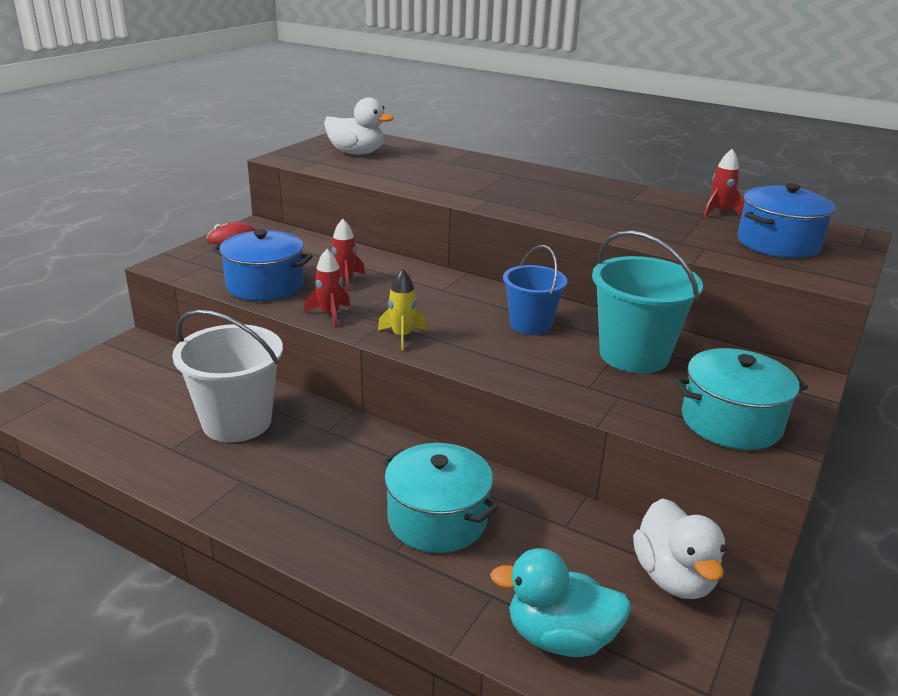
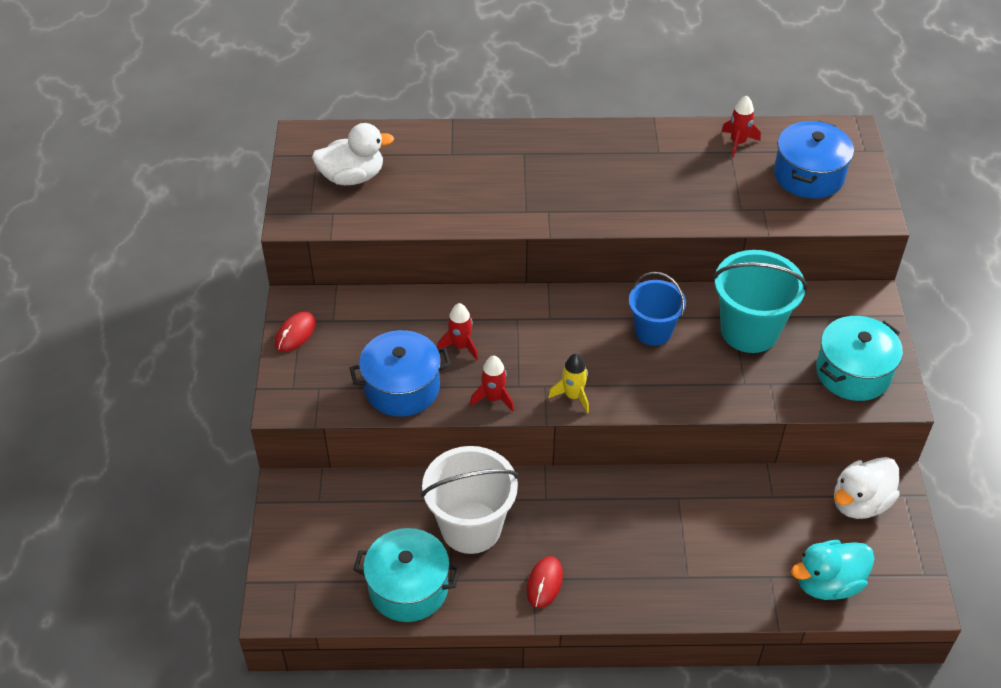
camera: 30 degrees left, 20 degrees up
turquoise pot [383,443,499,553] -> turquoise pot moved to [353,528,460,622]
white duck [633,498,726,599] -> white duck turned 90 degrees clockwise [834,457,900,519]
none -> red mouse [527,556,563,608]

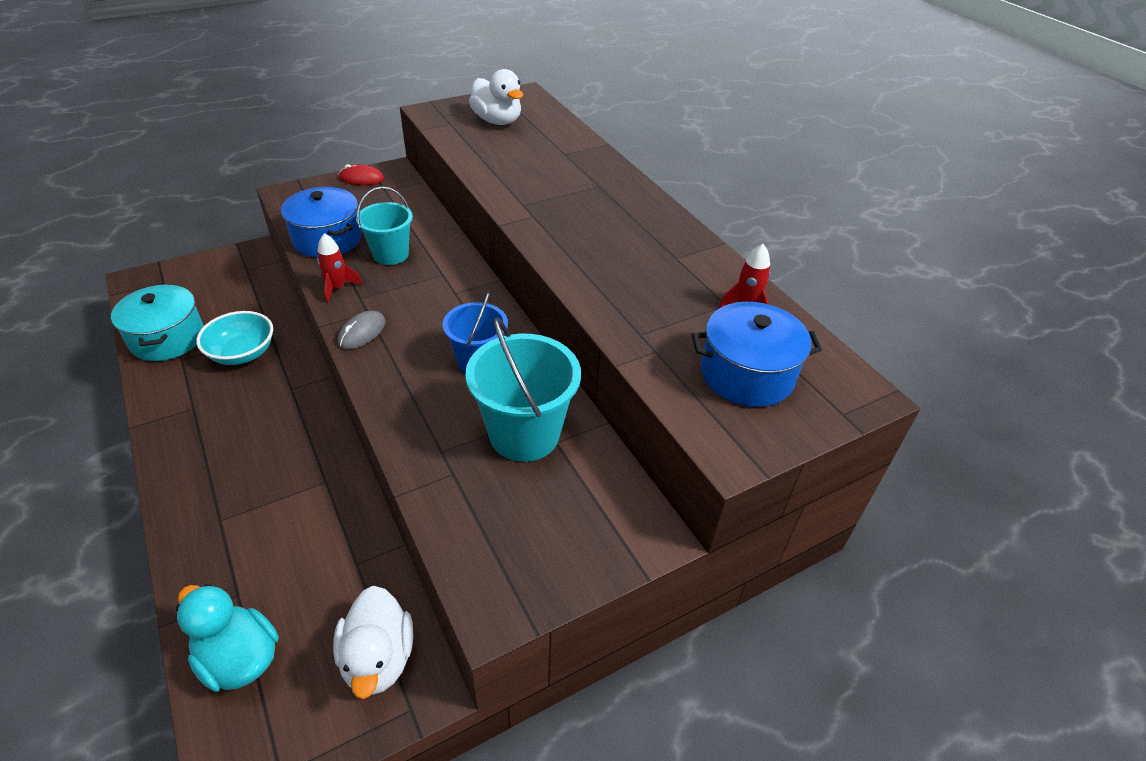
camera: 60 degrees right, 5 degrees down
white bucket [421,446,519,554] -> turquoise bowl [196,311,273,365]
red rocket [437,303,478,360] -> turquoise bucket [356,187,413,265]
red mouse [527,556,563,608] -> none
yellow rocket [548,353,589,413] -> grey mouse [337,311,386,349]
turquoise pot [816,316,903,401] -> none
white duck [834,457,900,519] -> white duck turned 120 degrees counterclockwise [333,586,413,699]

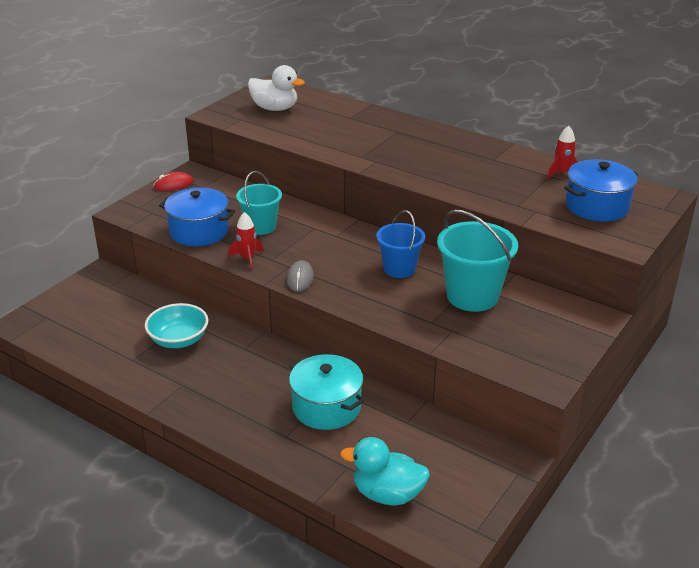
camera: 25 degrees left, 10 degrees down
turquoise pot [111,284,204,361] -> turquoise pot moved to [289,354,365,430]
white duck [333,586,413,699] -> none

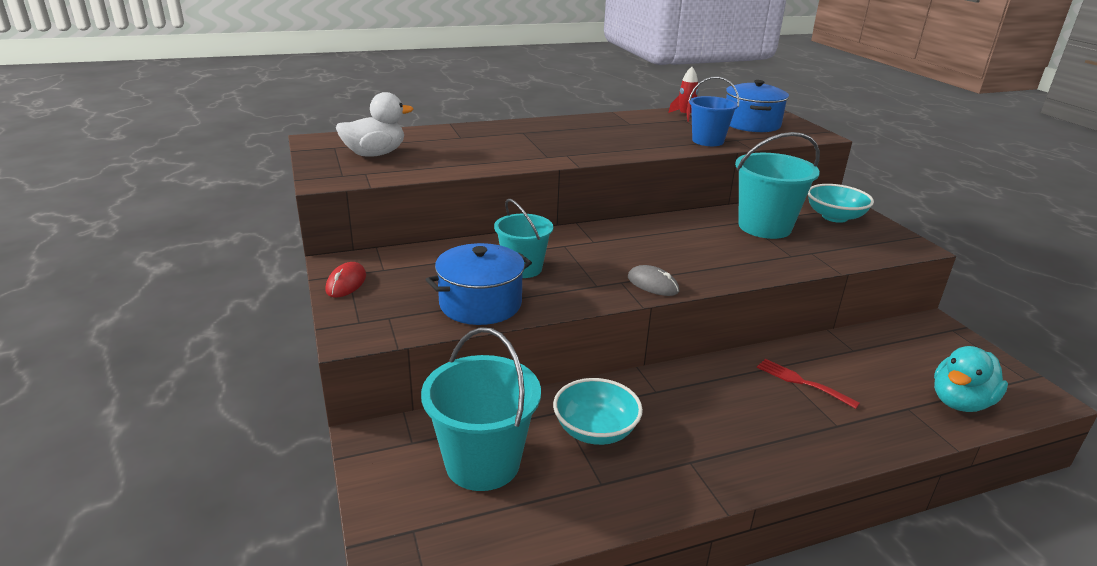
camera: 55 degrees left, 5 degrees down
red rocket [228,212,263,270] -> none
turquoise pot [289,354,365,430] -> red fork [757,359,860,409]
blue bucket [376,210,425,278] -> blue bucket moved to [689,77,739,146]
none -> turquoise bucket [421,327,541,491]
none -> turquoise bowl [808,184,874,223]

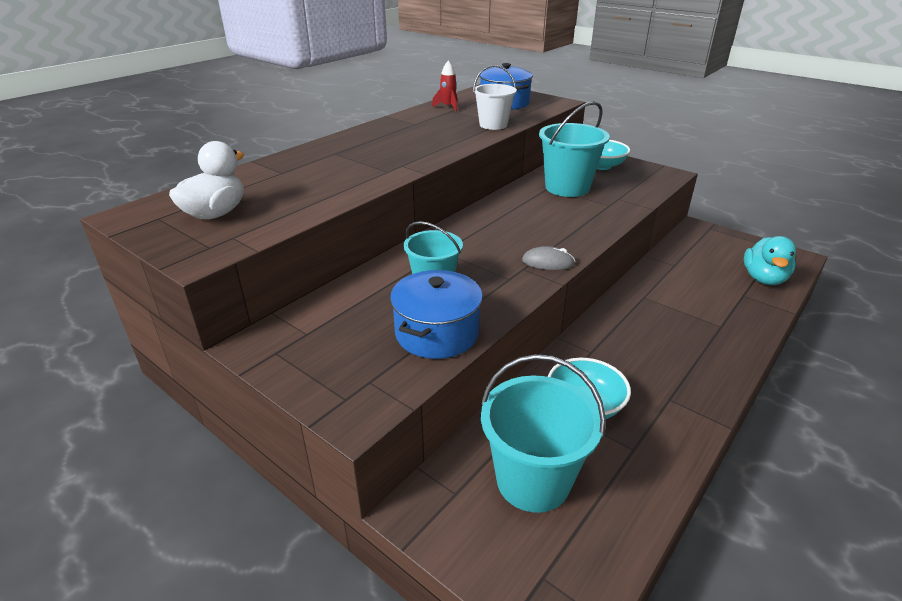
camera: 30 degrees left, 5 degrees up
red mouse [325,262,366,298] -> none
blue bucket [689,77,739,146] -> white bucket [473,65,517,130]
red fork [757,359,860,409] -> none

